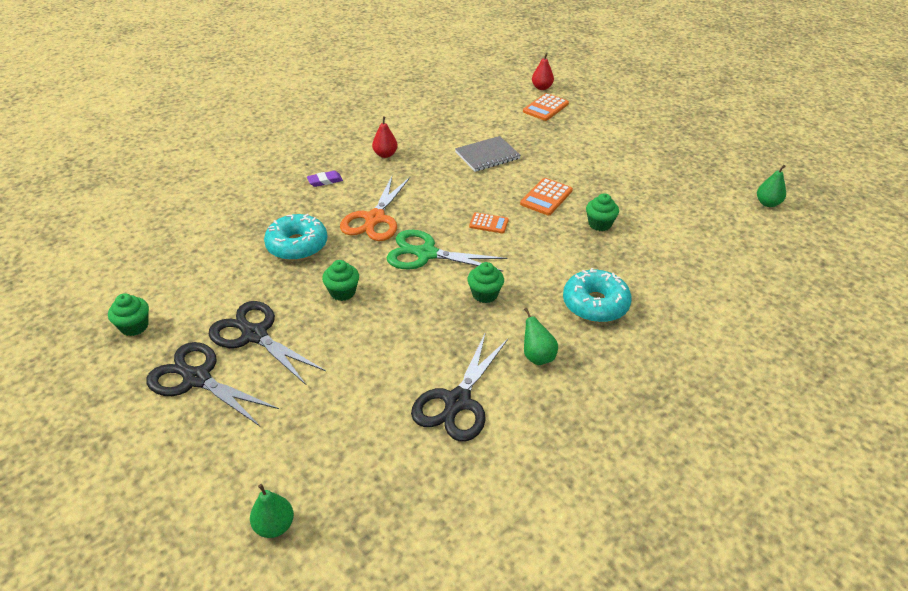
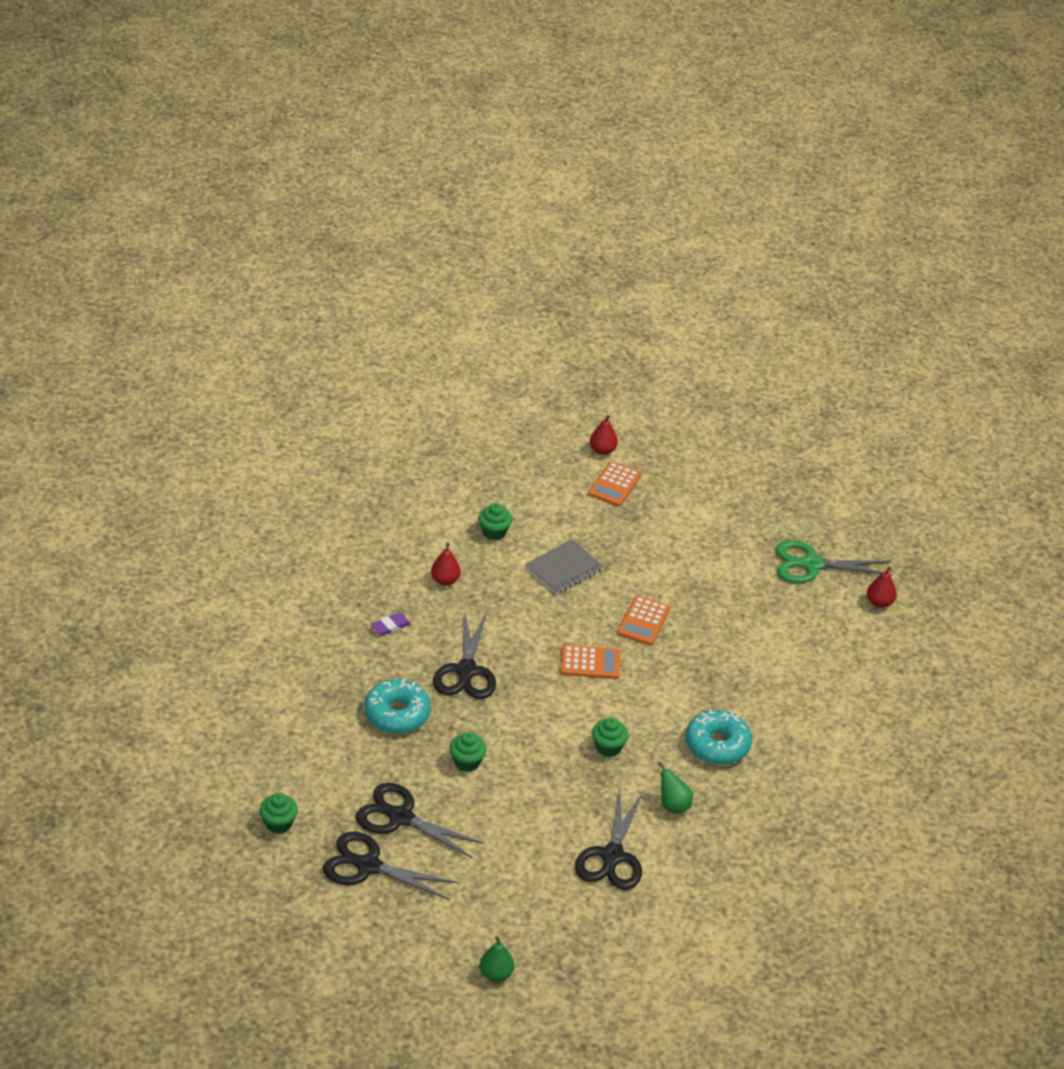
camera: 15 degrees left, 0 degrees up
orange scissors [340,176,410,241] -> black scissors [433,611,496,699]
green scissors [386,230,507,272] -> green scissors moved to [776,540,892,583]
orange calculator [469,212,509,233] -> orange calculator [560,645,620,679], size x1.50
green cupcake [586,193,619,231] -> green cupcake moved to [478,503,512,540]
green pear [757,165,786,207] -> red pear [867,567,897,608]

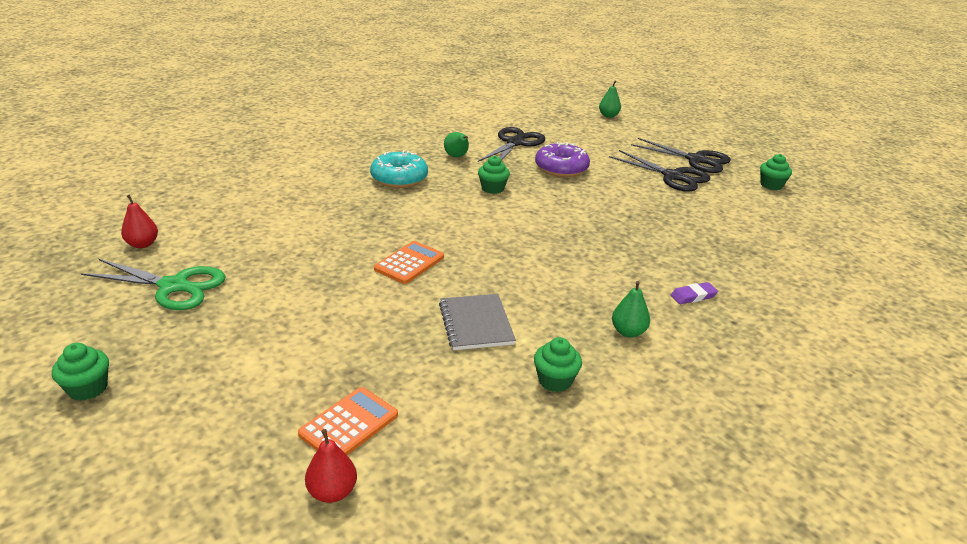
camera: 165 degrees left, 10 degrees down
turquoise donut [364,679,431,733] -> none
red pear [431,542,461,586] -> green pear [612,281,650,338]
black scissors [433,611,496,699] -> none
green cupcake [450,732,486,772] -> green cupcake moved to [52,343,109,401]
grey notebook [525,539,603,594] -> grey notebook turned 75 degrees counterclockwise [439,294,516,350]
orange calculator [560,645,620,679] -> none
none -> purple donut [535,142,590,177]

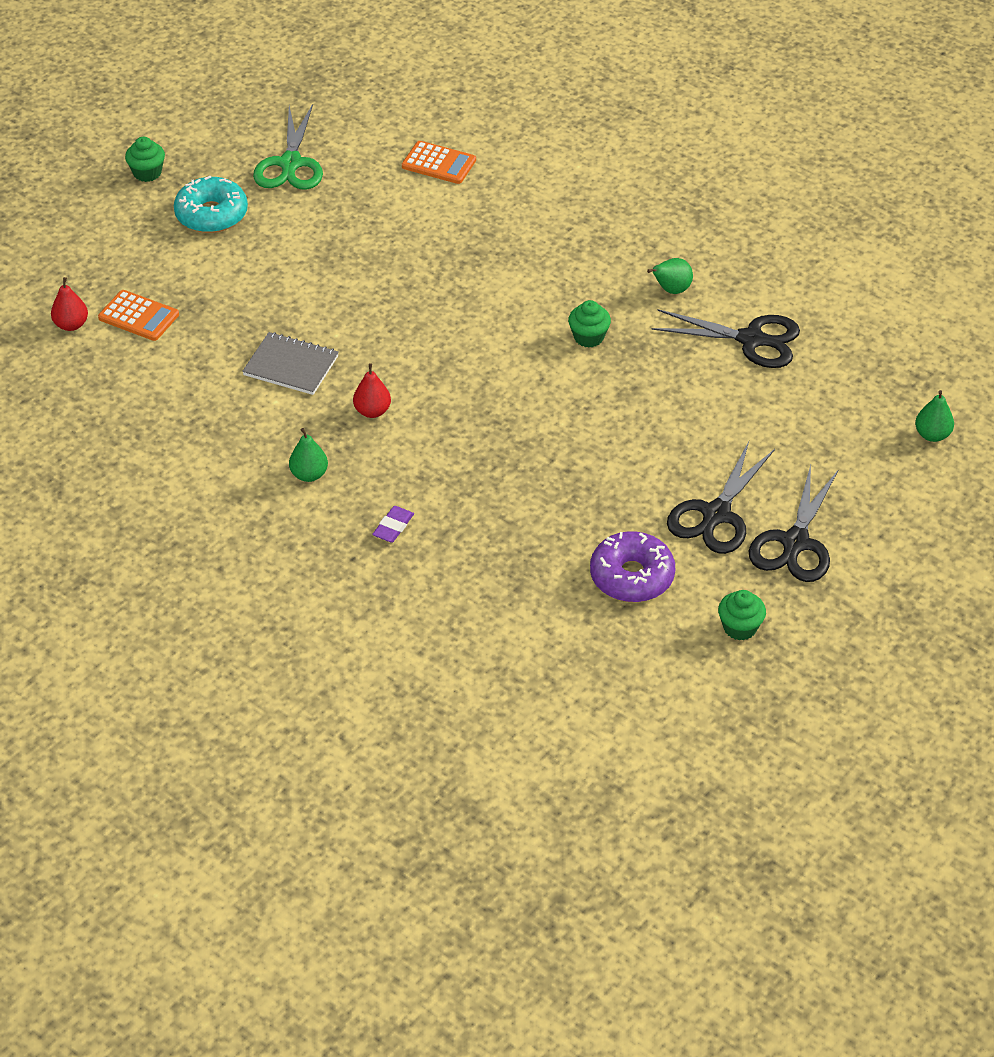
camera: 80 degrees right, 15 degrees up
red pear [121,194,158,248] -> red pear moved to [353,363,391,418]
turquoise donut [370,150,428,188] -> turquoise donut moved to [174,176,248,233]
orange calculator [374,241,444,284] -> orange calculator moved to [402,141,476,184]
grey notebook [439,294,516,350] -> grey notebook turned 45 degrees clockwise [242,332,339,395]
green cupcake [534,337,582,392] -> none
purple donut [535,142,590,177] -> purple donut moved to [590,531,675,602]
purple eraser [671,282,718,304] -> purple eraser turned 60 degrees clockwise [372,506,414,542]

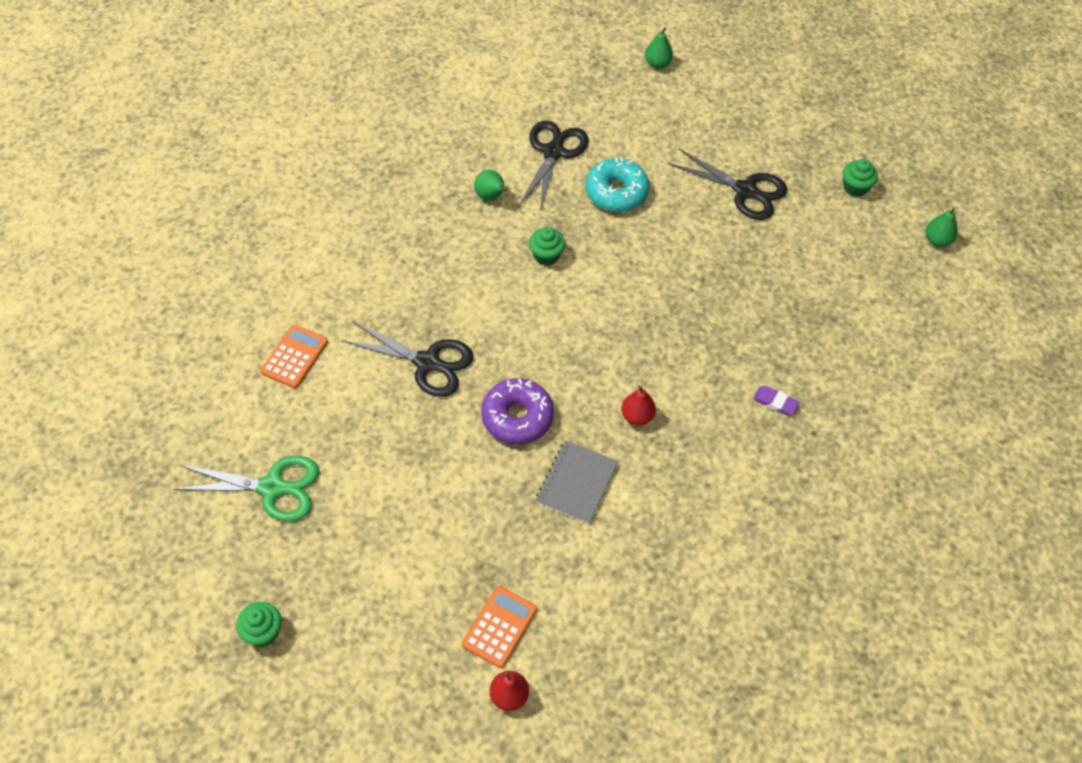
camera: 90 degrees left, 10 degrees up
turquoise donut [174,176,248,233] -> turquoise donut moved to [586,157,650,212]
green pear [289,428,328,482] -> green pear moved to [926,208,958,247]
purple donut [590,531,675,602] -> purple donut moved to [481,378,554,445]
black scissors [749,465,839,582] -> black scissors moved to [341,321,473,397]

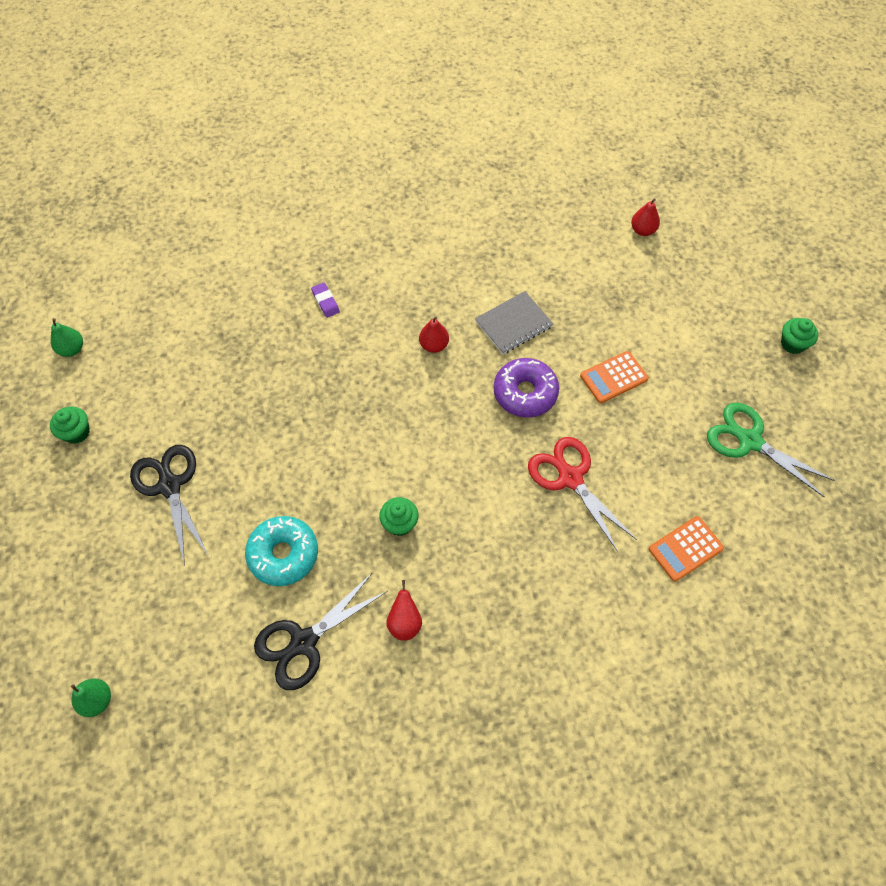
camera: 145 degrees left, 5 degrees up
black scissors [341,321,473,397] -> red scissors [528,437,637,552]
orange calculator [462,586,537,668] -> orange calculator moved to [580,351,649,403]
green pear [474,170,507,201] -> red pear [386,580,422,641]

